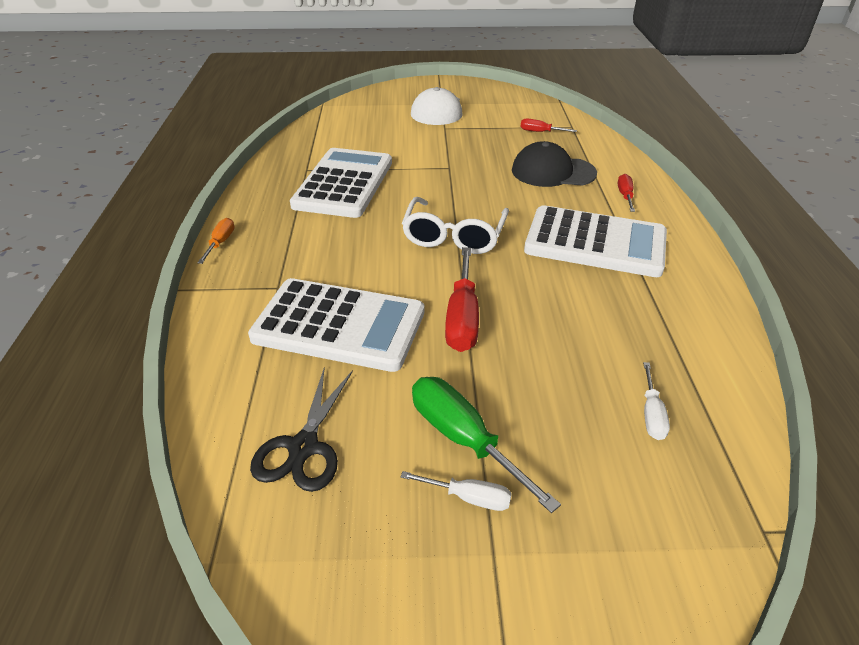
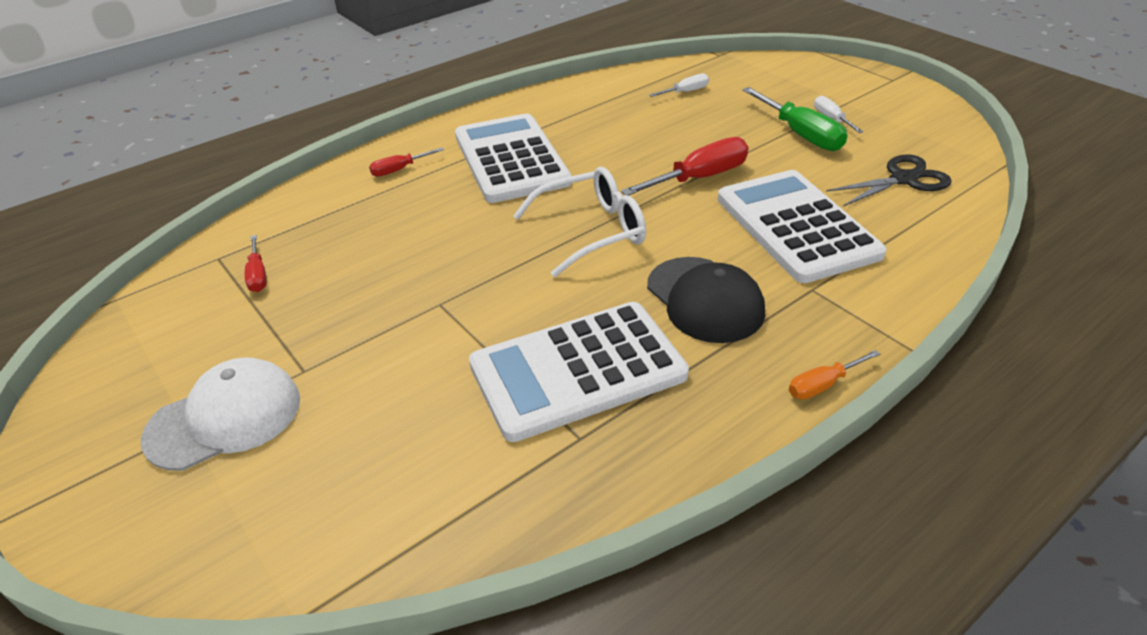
camera: 125 degrees left, 0 degrees up
green screwdriver [412,377,561,513] -> green screwdriver turned 45 degrees counterclockwise [742,87,848,151]
black cap [512,141,597,187] -> black cap moved to [647,257,765,343]

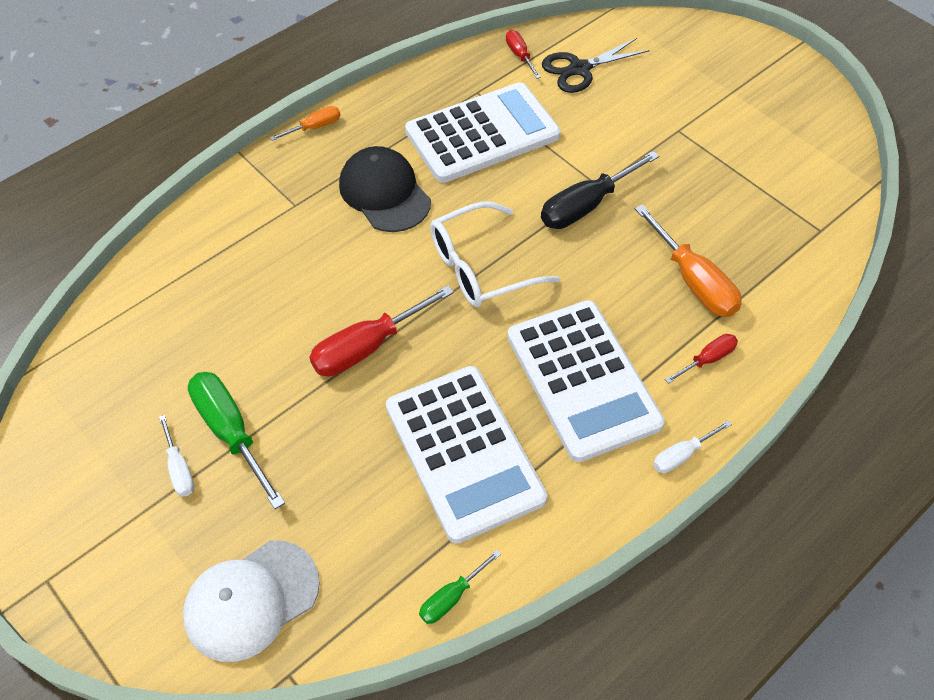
camera: 175 degrees right, 15 degrees up
white cap [141,357,300,471] -> white cap moved to [183,541,320,662]
red screwdriver [245,235,267,292] -> red screwdriver moved to [506,30,541,79]
white screwdriver [649,74,709,97] -> white screwdriver moved to [653,420,732,473]
white calculator [718,170,887,283] -> white calculator moved to [386,366,547,544]
black scissors [826,154,952,206] -> black scissors moved to [542,38,650,93]
none -> green screwdriver [419,550,501,624]
none -> black screwdriver [541,151,659,229]
none -> orange screwdriver [635,204,742,317]

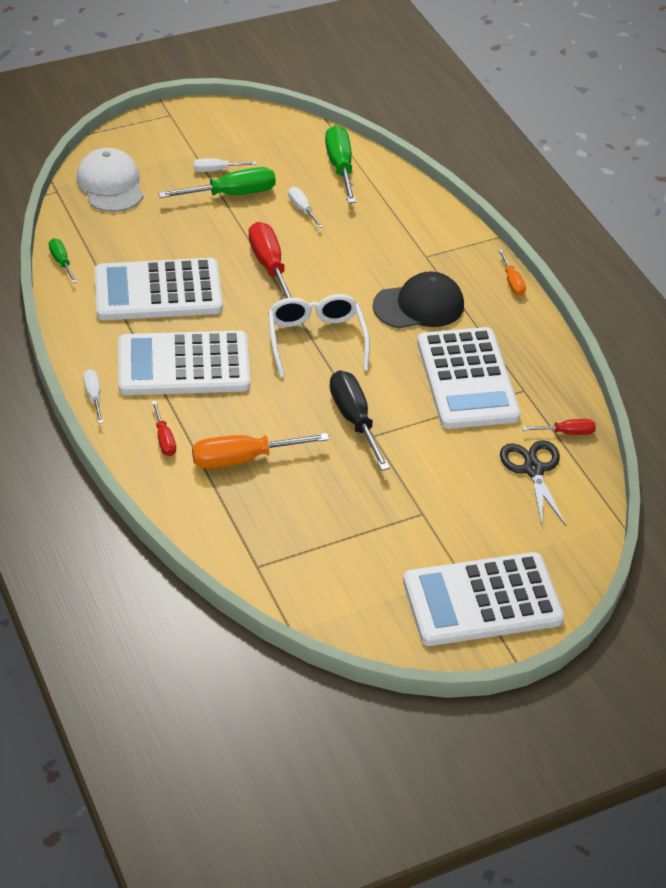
camera: 105 degrees right, 10 degrees down
none -> white screwdriver [288,187,323,228]
none -> green screwdriver [325,126,356,203]
none -> white calculator [403,552,565,646]

